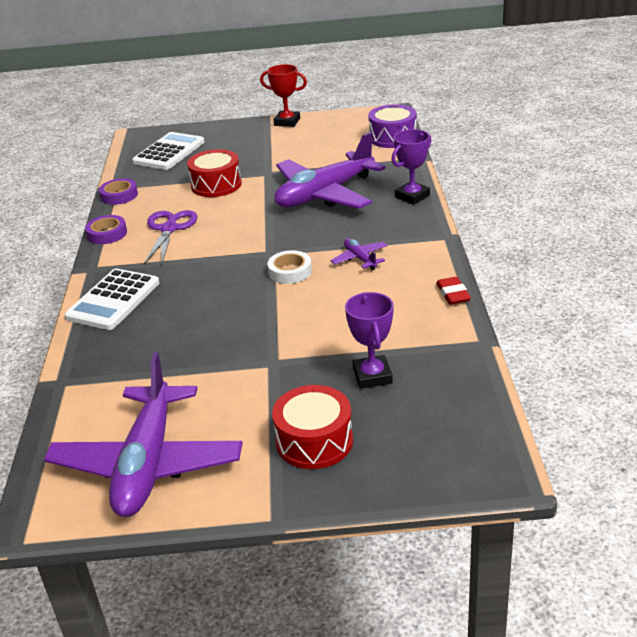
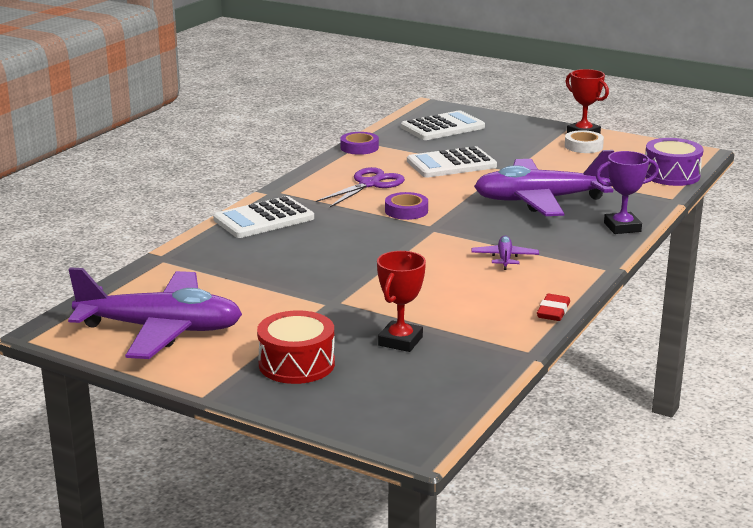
camera: 30 degrees right, 10 degrees down
purple plane [44,352,243,517] -> purple plane turned 120 degrees counterclockwise [68,267,242,359]
purple tape [85,215,127,244] -> purple tape moved to [385,192,428,220]
red drum [187,149,242,197] -> white calculator [407,146,497,178]
white tape [268,250,312,284] -> white tape moved to [565,130,604,153]
purple trophy [345,292,394,389] -> red trophy [377,251,426,352]

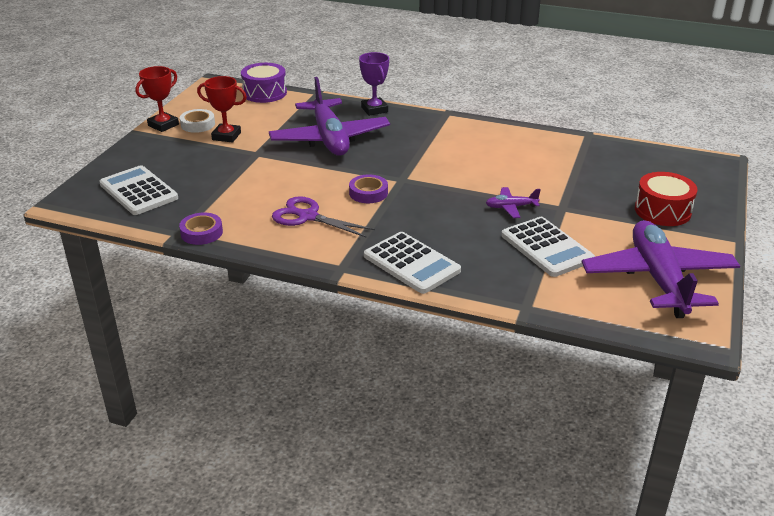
camera: 100 degrees left, 10 degrees up
red trophy [377,251,426,352] -> red trophy moved to [197,76,247,143]
white calculator [407,146,497,178] -> white calculator moved to [501,217,595,277]
purple plane [471,236,539,270] -> purple plane moved to [486,187,541,218]
red eraser [537,294,570,321] -> none

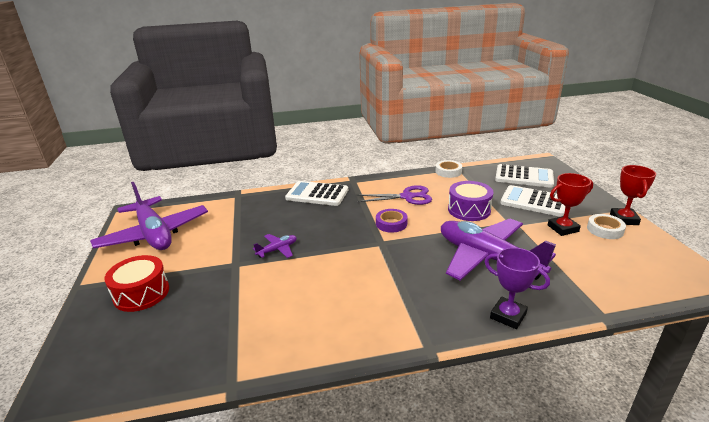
camera: 150 degrees right, 5 degrees down
purple tape [179,212,223,245] -> white tape [435,160,462,178]
purple drum [241,63,287,103] -> purple drum moved to [448,181,493,221]
white calculator [501,217,595,277] -> white calculator moved to [500,185,566,217]

